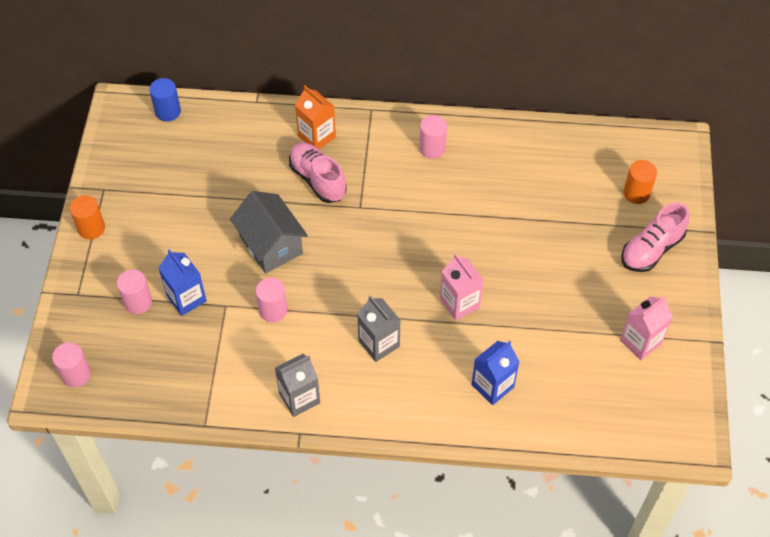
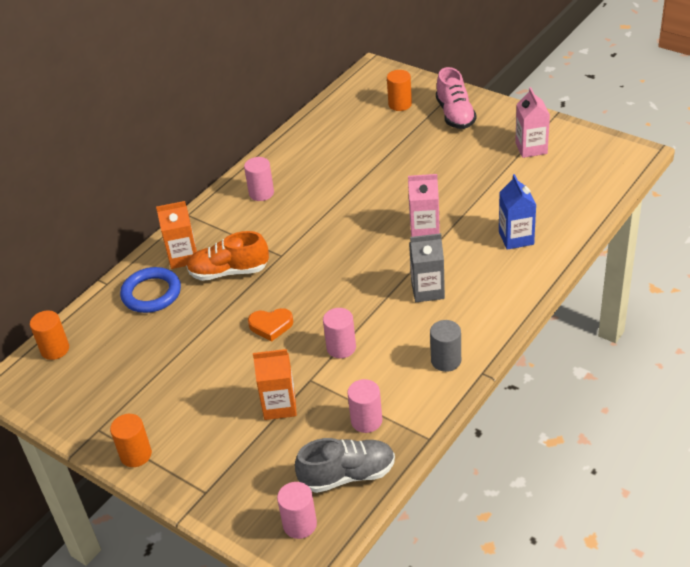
camera: 55 degrees left, 15 degrees down
pink cylinder [117,269,152,314] -> pink cylinder moved to [347,379,382,433]
blue cylinder [149,78,181,122] -> orange cylinder [30,310,69,360]
blue carton [158,249,207,316] -> orange carton [253,349,297,420]
grey house [230,191,308,273] -> orange heart [248,308,293,342]
grey carton [275,354,320,417] -> grey cylinder [430,320,461,372]
pink shoe [289,143,347,203] -> orange shoe [186,231,269,281]
none -> blue ring [120,267,181,313]
none -> grey shoe [295,438,395,493]

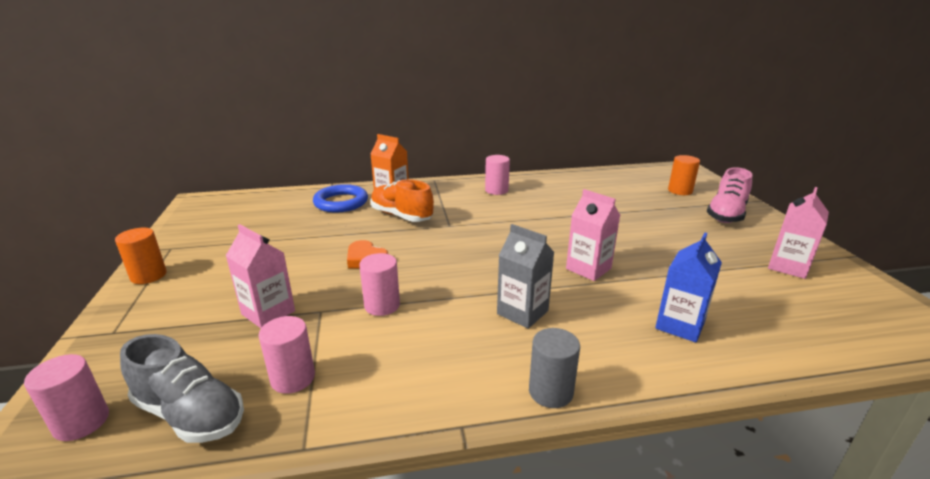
camera: 40 degrees right, 15 degrees down
orange cylinder [30,310,69,360] -> none
orange carton [253,349,297,420] -> pink carton [226,224,295,328]
grey cylinder [430,320,461,372] -> grey cylinder moved to [529,328,580,408]

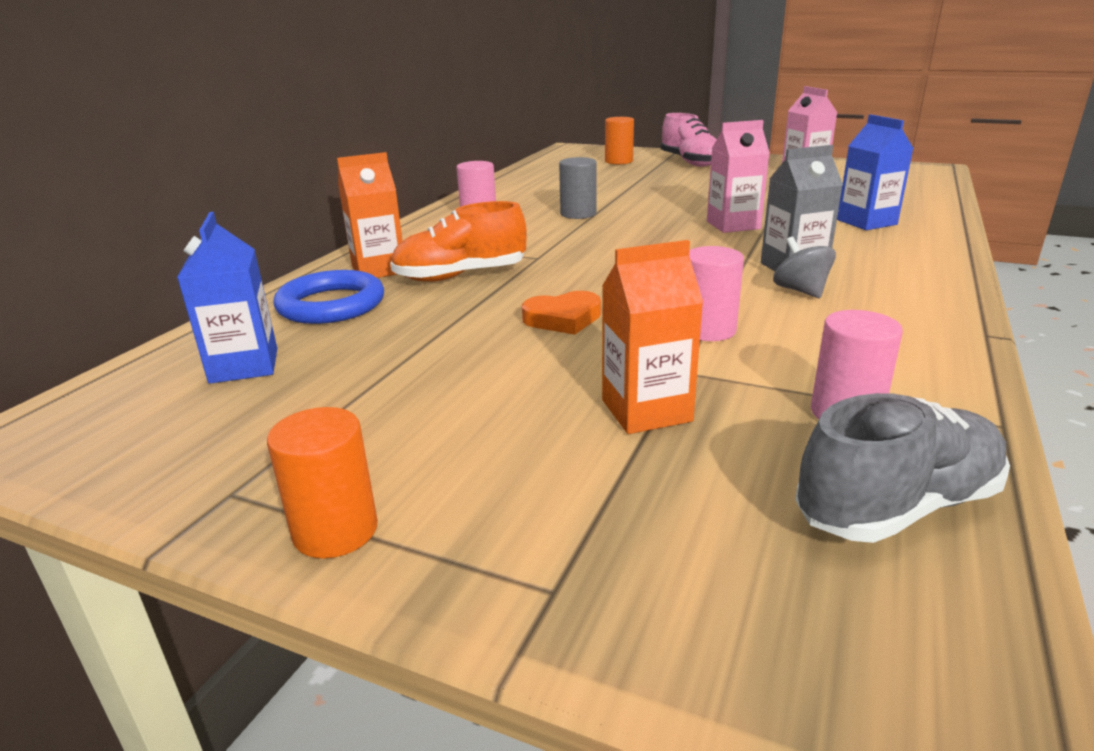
camera: 55 degrees left, 0 degrees up
pink cylinder [24,354,109,441] -> none
pink carton [226,224,295,328] -> orange carton [602,240,703,434]
grey cylinder [529,328,580,408] -> grey cylinder moved to [559,157,596,219]
none -> blue carton [177,212,277,384]
none -> grey spinning top [773,237,836,298]

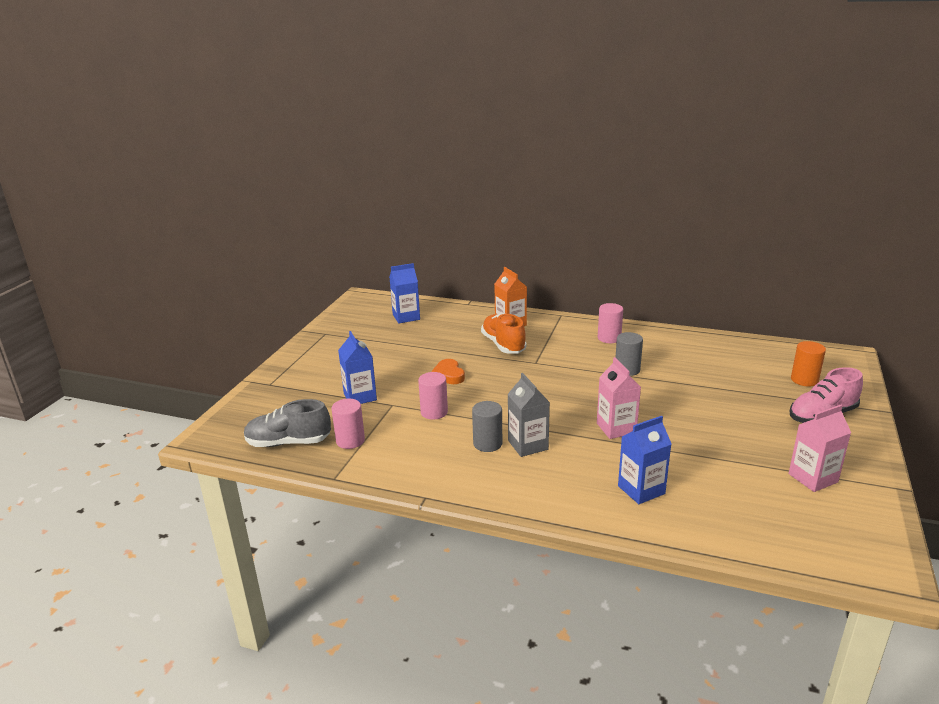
camera: 85 degrees right, 0 degrees up
orange cylinder [267,407,378,558] -> none
blue ring [273,270,384,324] -> none
orange carton [602,240,703,434] -> blue carton [338,331,377,404]
grey spinning top [773,237,836,298] -> grey cylinder [472,401,502,452]
grey shoe [795,393,1010,543] -> grey shoe turned 120 degrees clockwise [244,399,331,447]

